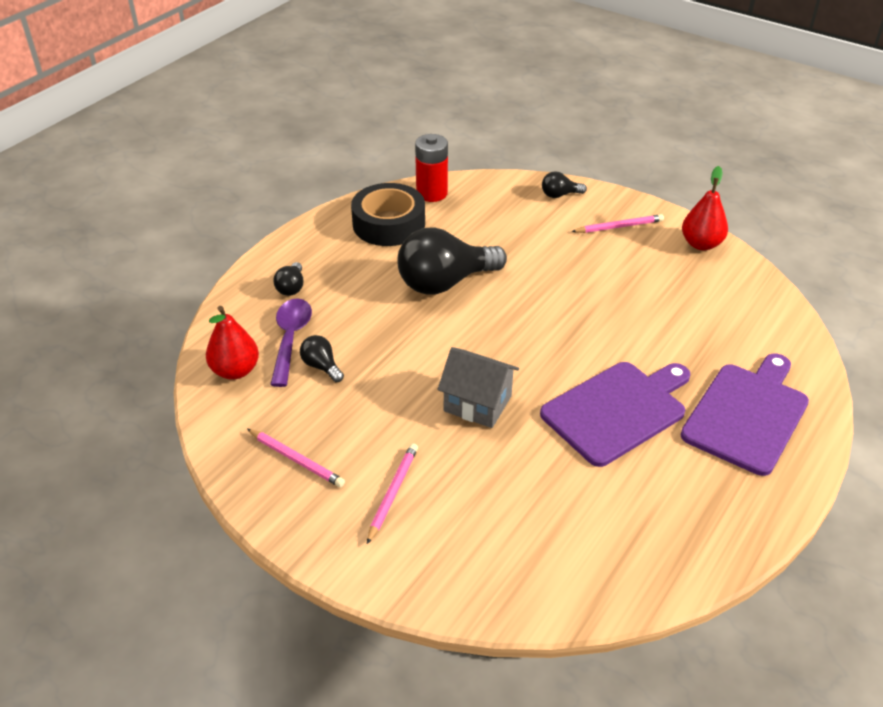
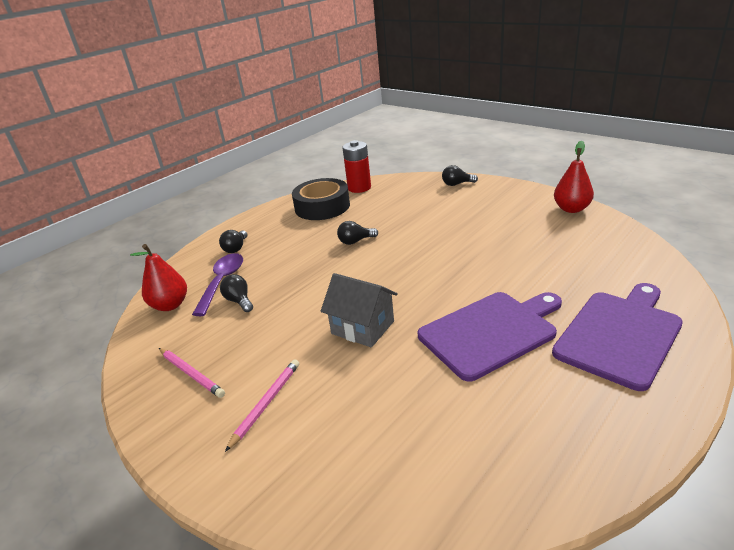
camera: 10 degrees right, 10 degrees down
black light bulb [397,227,507,295] -> black light bulb [337,221,378,245], size x0.45
pink pencil [571,214,664,233] -> none

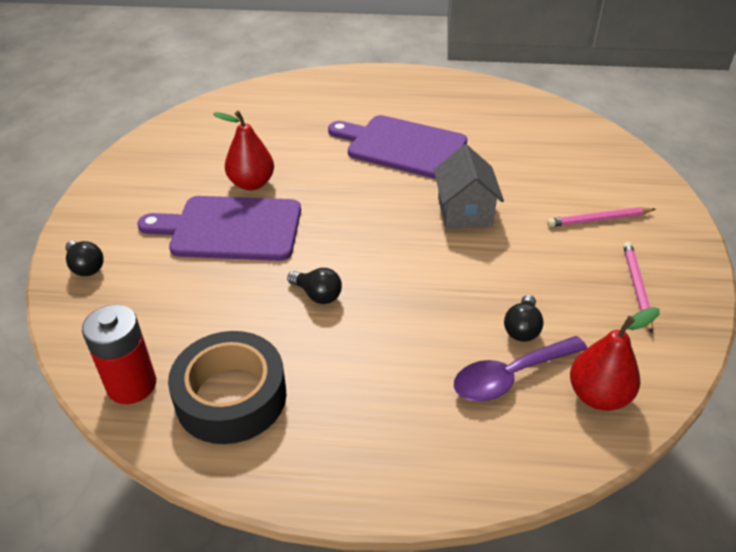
camera: 130 degrees left, 10 degrees up
black light bulb [219,230,248,253] -> none
purple cutting board [552,283,683,391] -> purple cutting board moved to [137,196,301,261]
red pear [554,141,594,213] -> red pear moved to [213,111,274,190]

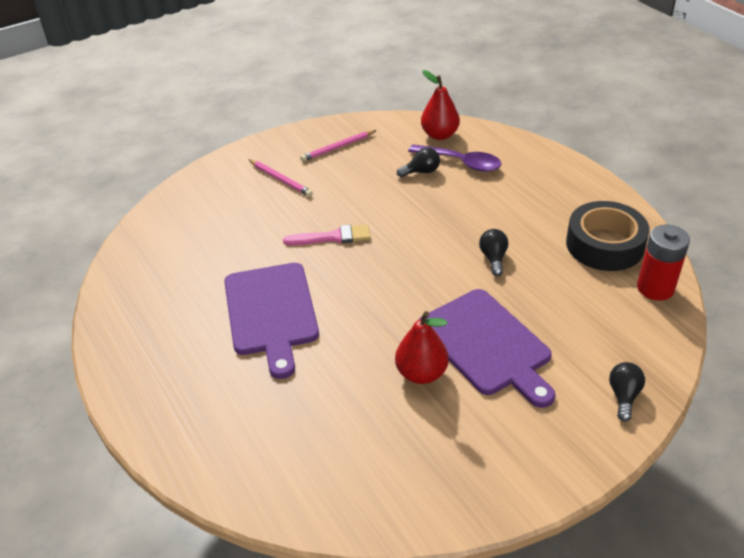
camera: 125 degrees left, 0 degrees up
grey house [434,144,504,229] -> pink brush [283,224,371,245]

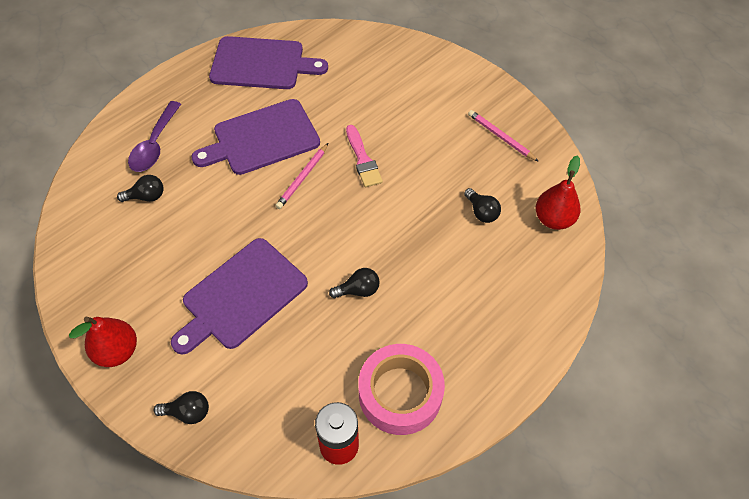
camera: 75 degrees right, 15 degrees up
pink pencil [248,159,313,197] -> pink pencil moved to [275,143,328,209]
red pear [395,311,449,384] -> red pear moved to [69,317,137,367]
purple spoon [408,144,502,172] -> purple spoon moved to [128,101,181,172]
black tape [566,201,650,271] -> pink tape [358,344,445,435]
none -> black light bulb [117,175,164,202]
none -> purple cutting board [209,36,328,89]

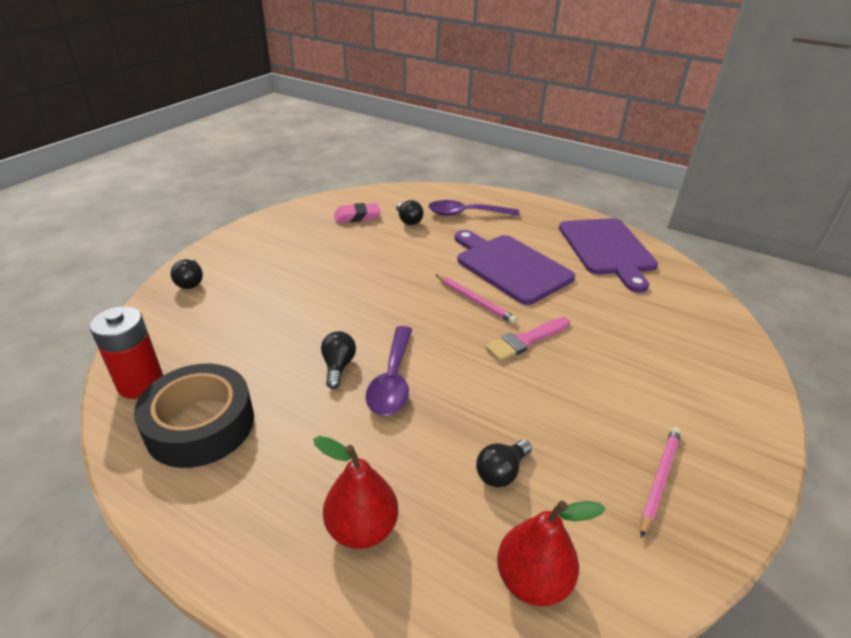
camera: 75 degrees right, 20 degrees down
red pear [69,317,137,367] -> red pear moved to [313,436,398,549]
purple cutting board [171,238,308,355] -> none
pink pencil [275,143,328,209] -> pink pencil turned 150 degrees counterclockwise [436,275,517,324]
black light bulb [329,268,380,298] -> black light bulb turned 150 degrees counterclockwise [321,331,356,389]
pink tape [358,344,445,435] -> black tape [134,363,254,468]
none -> pink eraser [334,203,381,223]
none -> purple spoon [366,326,412,416]

